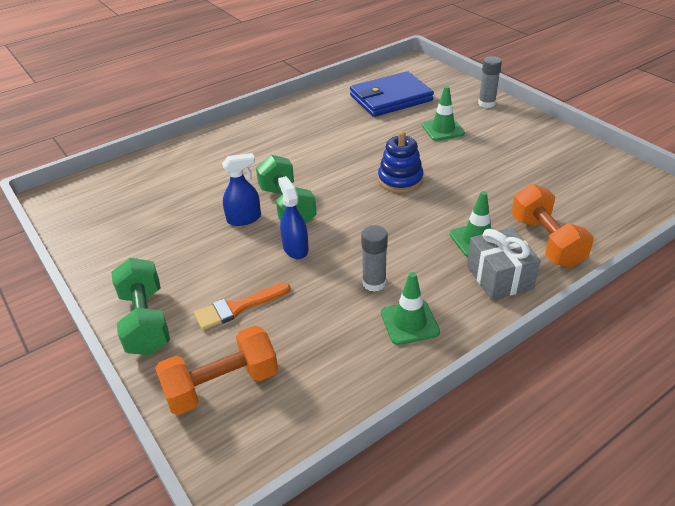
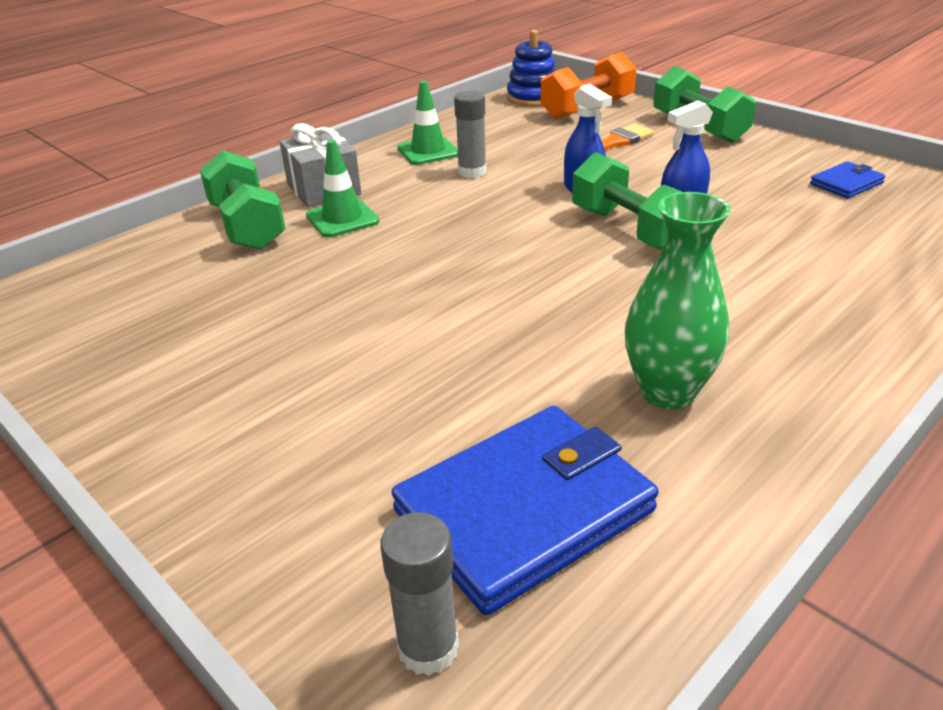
camera: 170 degrees right, 5 degrees down
blue stacking toy [378,131,423,193] -> blue stacking toy moved to [507,30,556,107]
green traffic cone [422,86,465,141] -> none
grey glue stick [478,56,502,108] -> grey glue stick moved to [380,512,459,676]
orange dumbbell [511,184,594,268] -> green dumbbell [200,150,286,250]
none -> green vase [625,192,730,409]
none -> blue wallet [810,161,885,199]

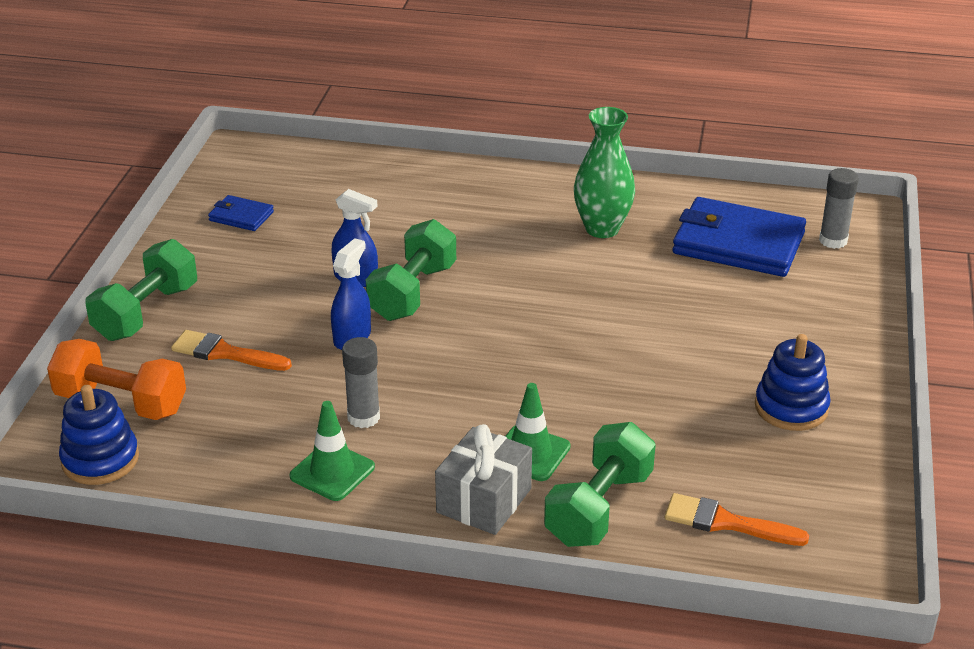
camera: 125 degrees left, 0 degrees up
none -> orange brush [665,493,809,546]
none -> blue stacking toy [755,334,831,431]

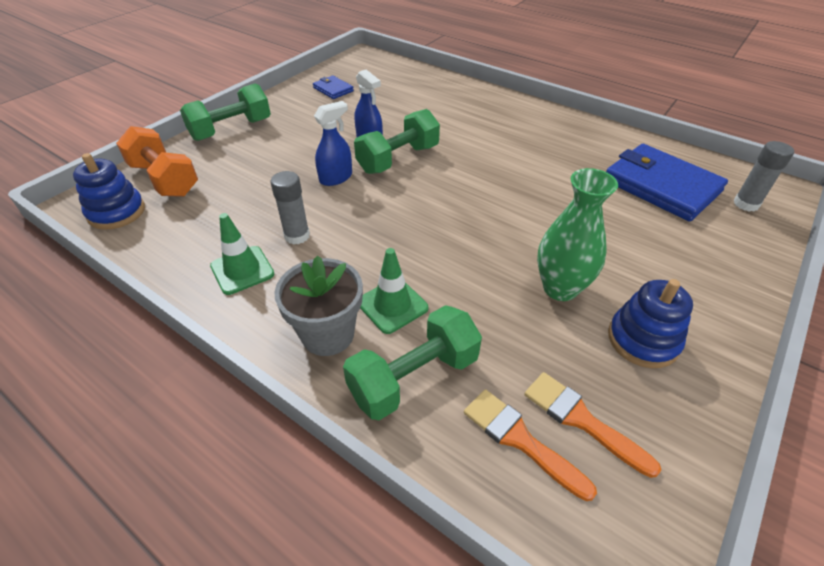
camera: 25 degrees right, 10 degrees up
orange brush [171,330,292,371] -> orange brush moved to [524,372,661,478]
grey gift [435,424,532,535] -> grey flower pot [274,255,363,356]
green vase [574,107,635,238] -> green vase moved to [537,168,618,301]

